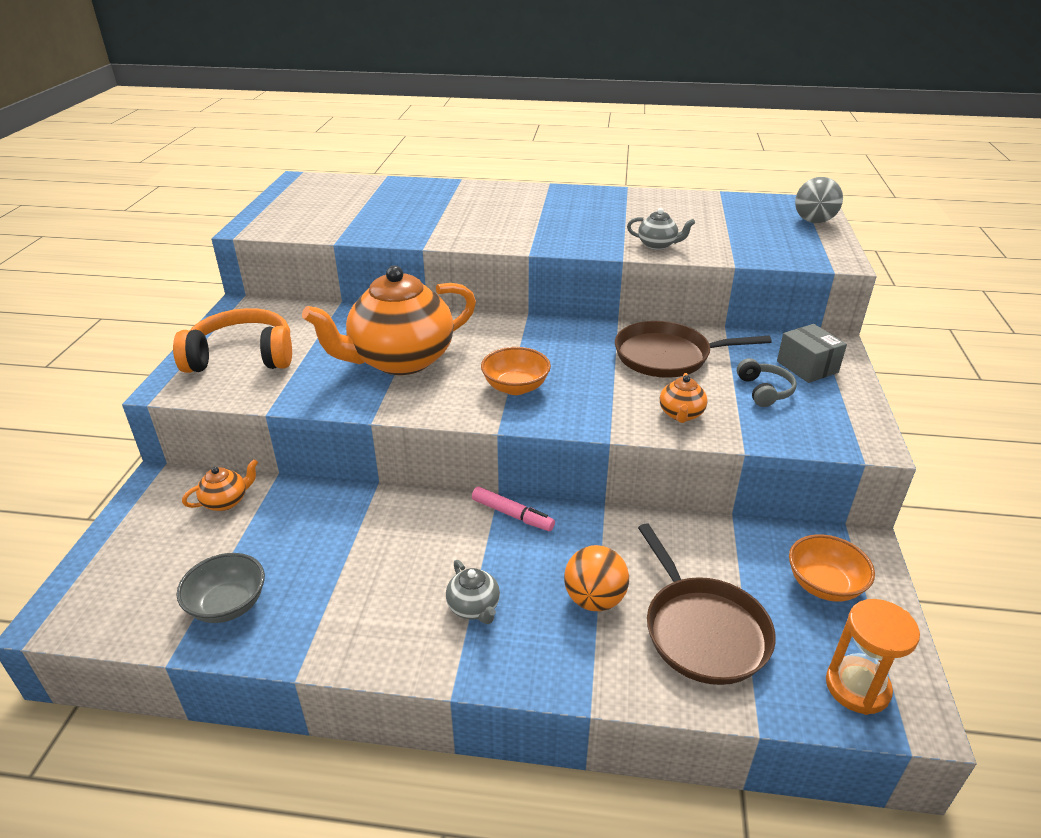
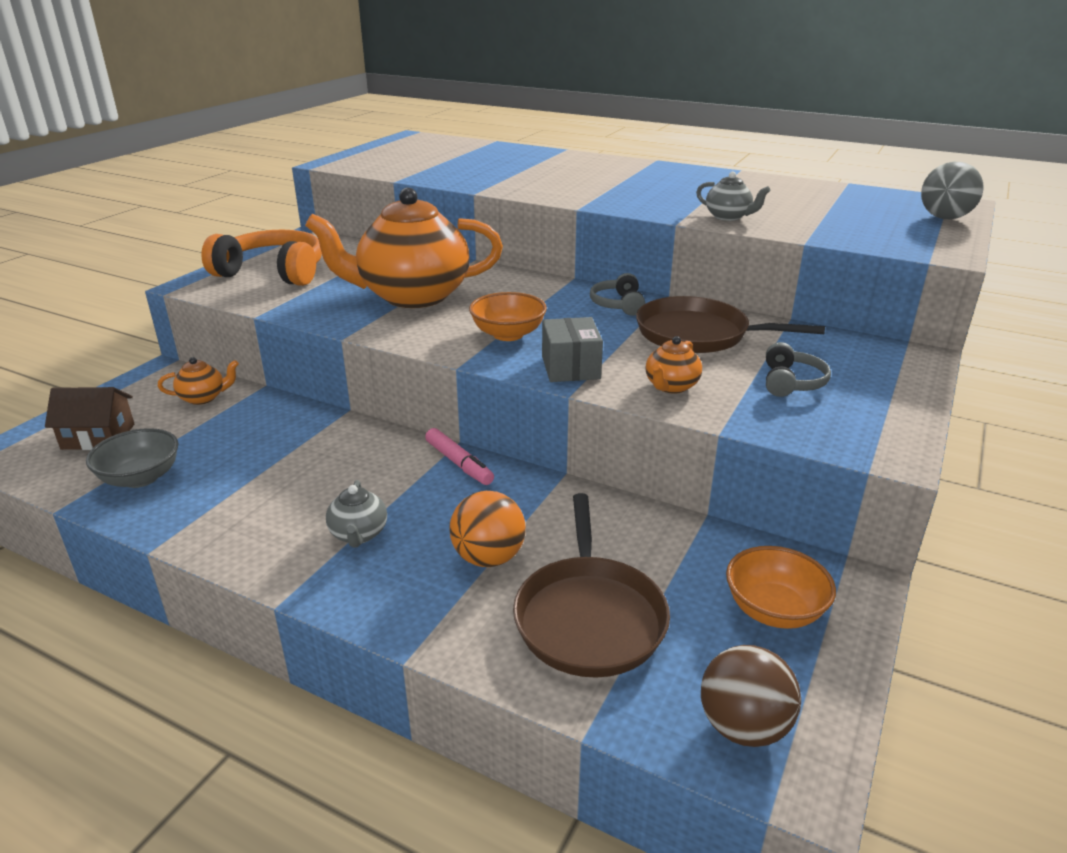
camera: 20 degrees right, 5 degrees down
grey box [777,324,847,383] -> grey box moved to [542,317,603,382]
orange hourglass [826,599,920,715] -> brown ball [701,645,801,747]
none -> brown house [45,387,134,450]
none -> grey headphones [590,273,645,316]

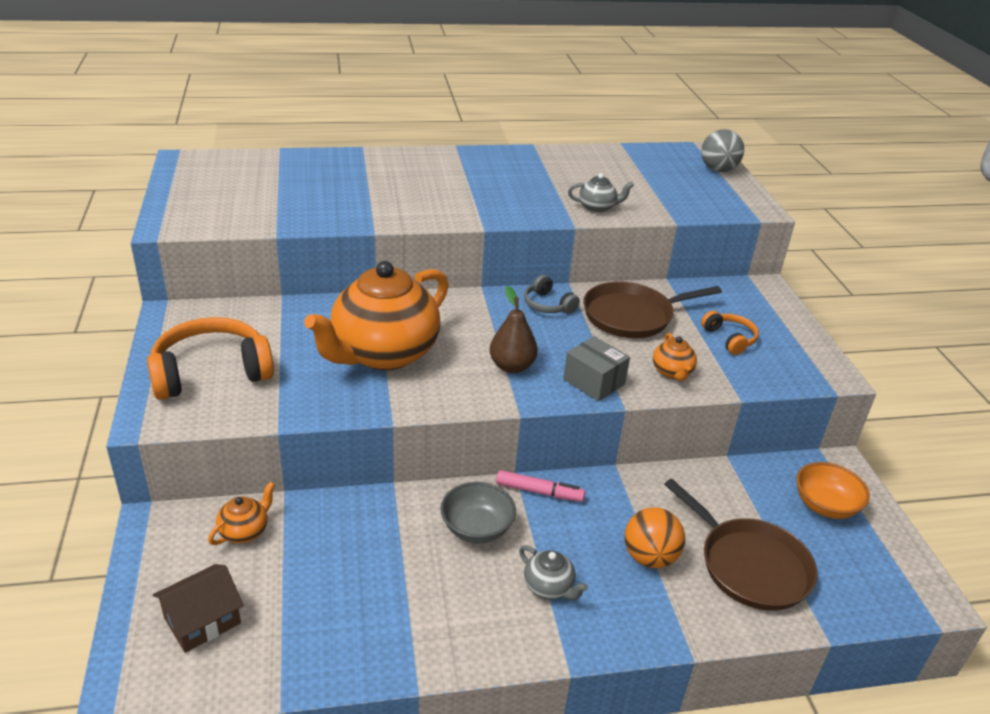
camera: 40 degrees left, 5 degrees up
grey bowl [86,428,179,488] -> grey bowl moved to [441,482,516,543]
orange bowl [469,292,547,341] -> brown pear [490,286,538,373]
brown ball [701,645,801,747] -> none
grey headphones [766,342,831,397] -> orange headphones [701,311,759,355]

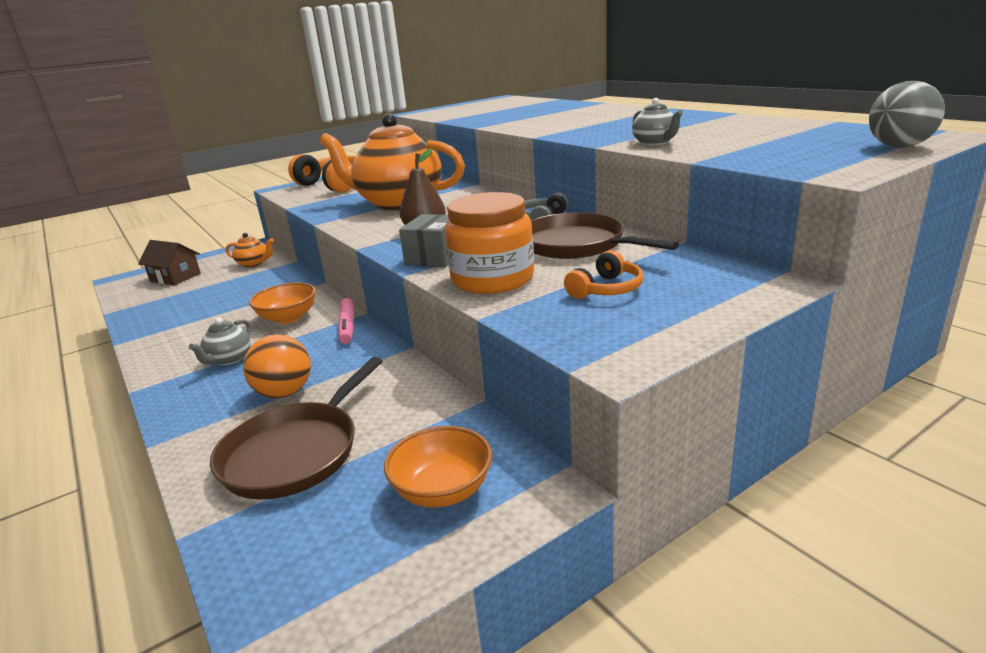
camera: 70 degrees right, 10 degrees down
grey bowl [441,482,516,543] -> orange bowl [249,283,316,324]
orange teapot [653,333,697,381] -> orange jar [445,192,534,294]

